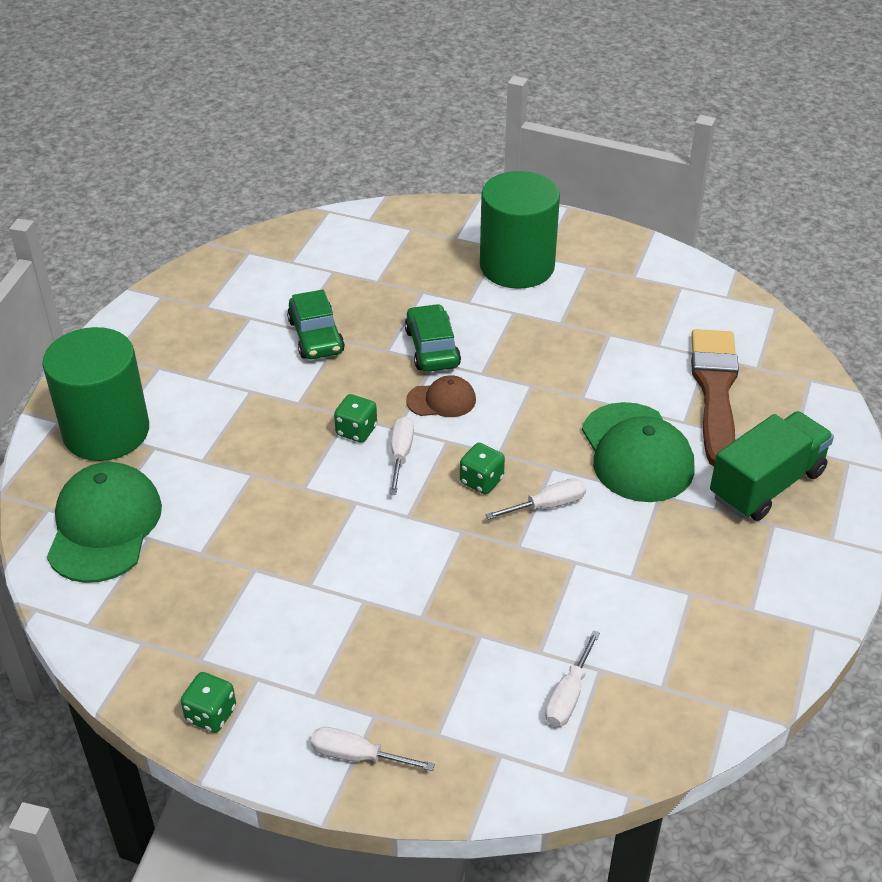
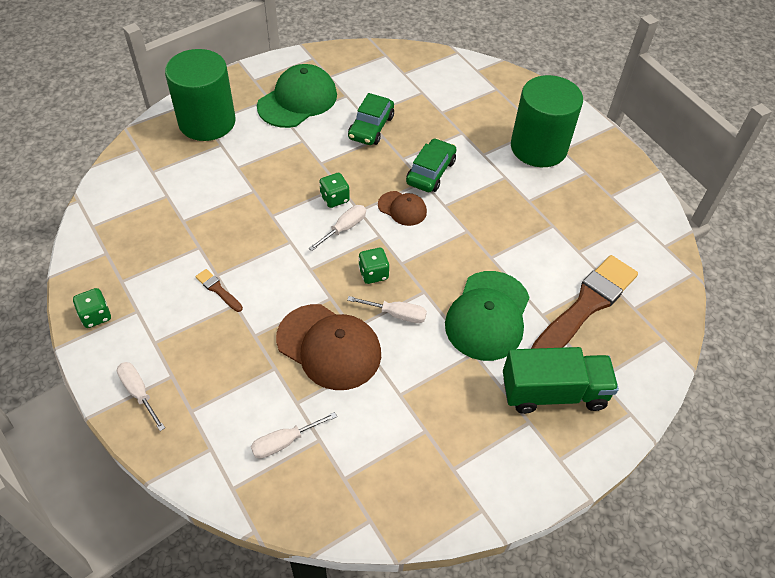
camera: 35 degrees right, 10 degrees up
green cap [47,462,162,583] -> green cap moved to [257,64,337,128]
none -> brown brush [195,269,243,312]
none -> brown cap [276,304,381,390]

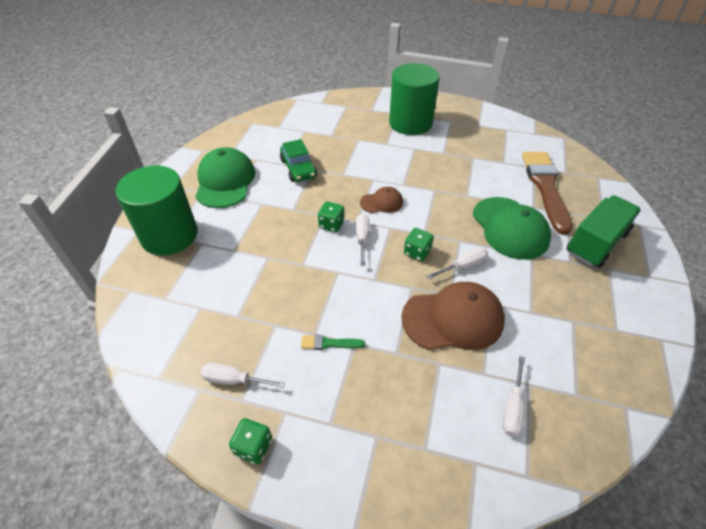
camera: 40 degrees left, 5 degrees down
white screwdriver [117,362,165,431] -> white screwdriver moved to [201,363,285,388]
brown brush [195,269,243,312] -> green brush [301,335,365,350]
green car [406,138,456,192] -> none

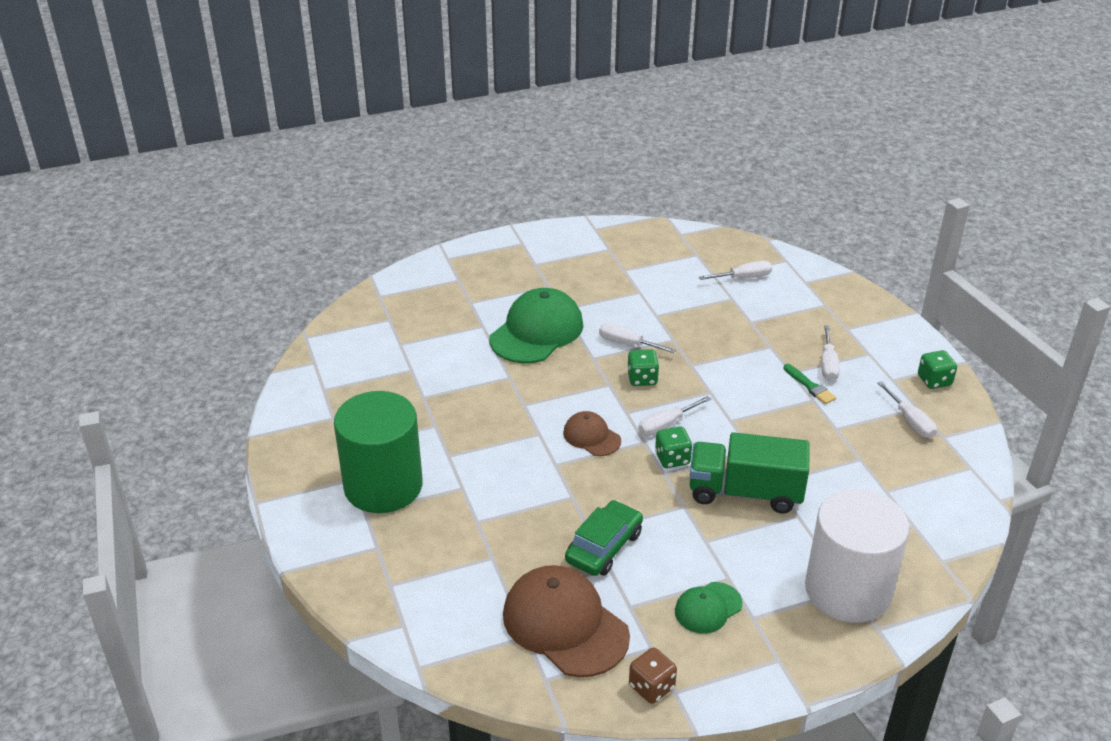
camera: 125 degrees left, 10 degrees down
green cylinder [116,166,198,255] -> white cylinder [805,489,909,623]
green cap [195,147,255,208] -> green cap [675,582,743,634], size x0.53
brown cap [401,282,505,350] -> brown cap moved to [503,565,630,677]
brown brush [522,152,572,235] -> none
green truck [567,195,641,268] -> green truck moved to [690,432,810,513]
none -> brown dice [629,648,677,704]
none -> white screwdriver [821,325,840,381]

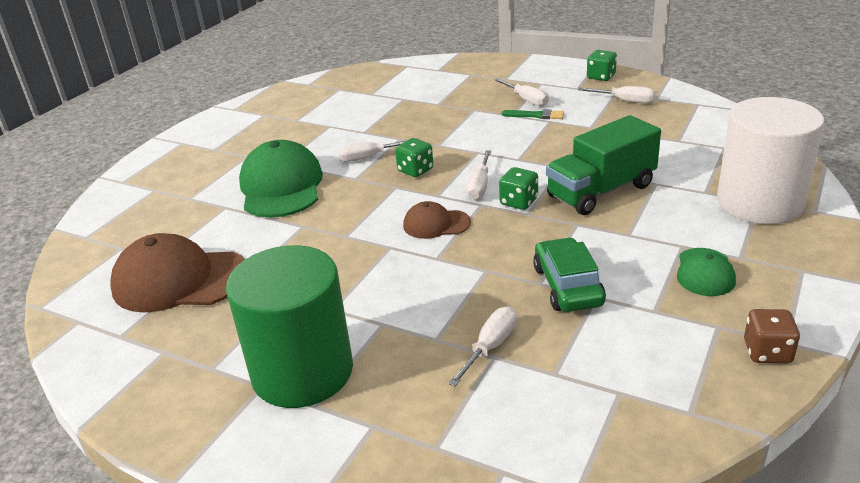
camera: 40 degrees left, 5 degrees down
brown cap [503,565,630,677] -> brown cap moved to [110,233,245,313]
white screwdriver [699,261,772,280] -> white screwdriver moved to [448,307,517,386]

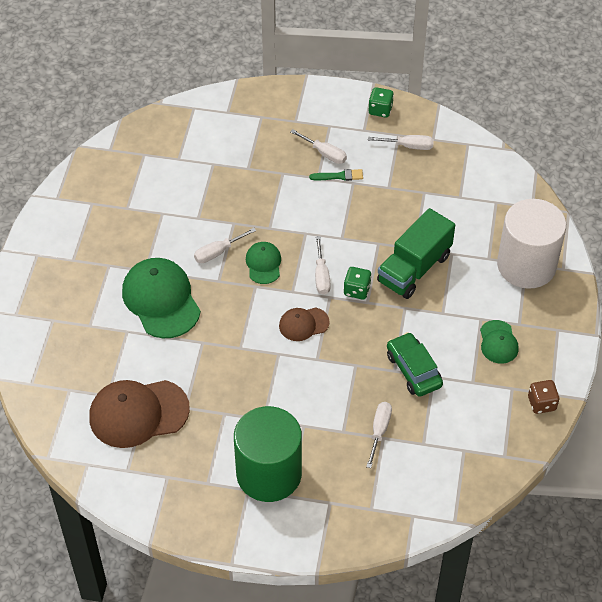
camera: 20 degrees left, 20 degrees up
green dice [395,138,433,177] -> green cap [246,242,281,284]

